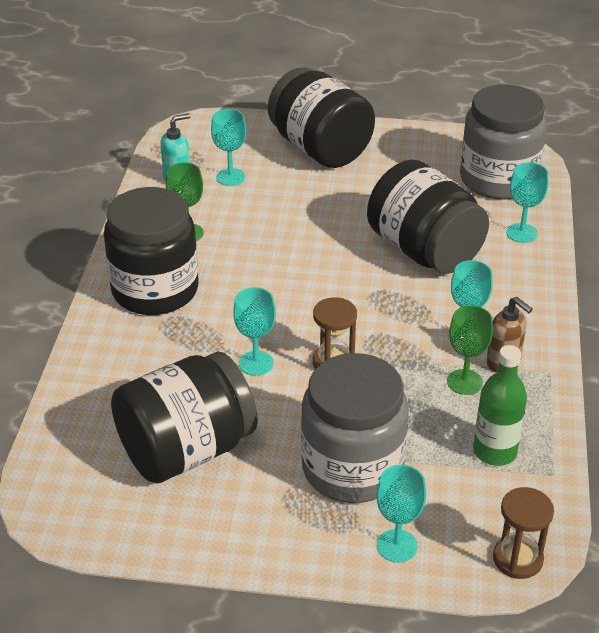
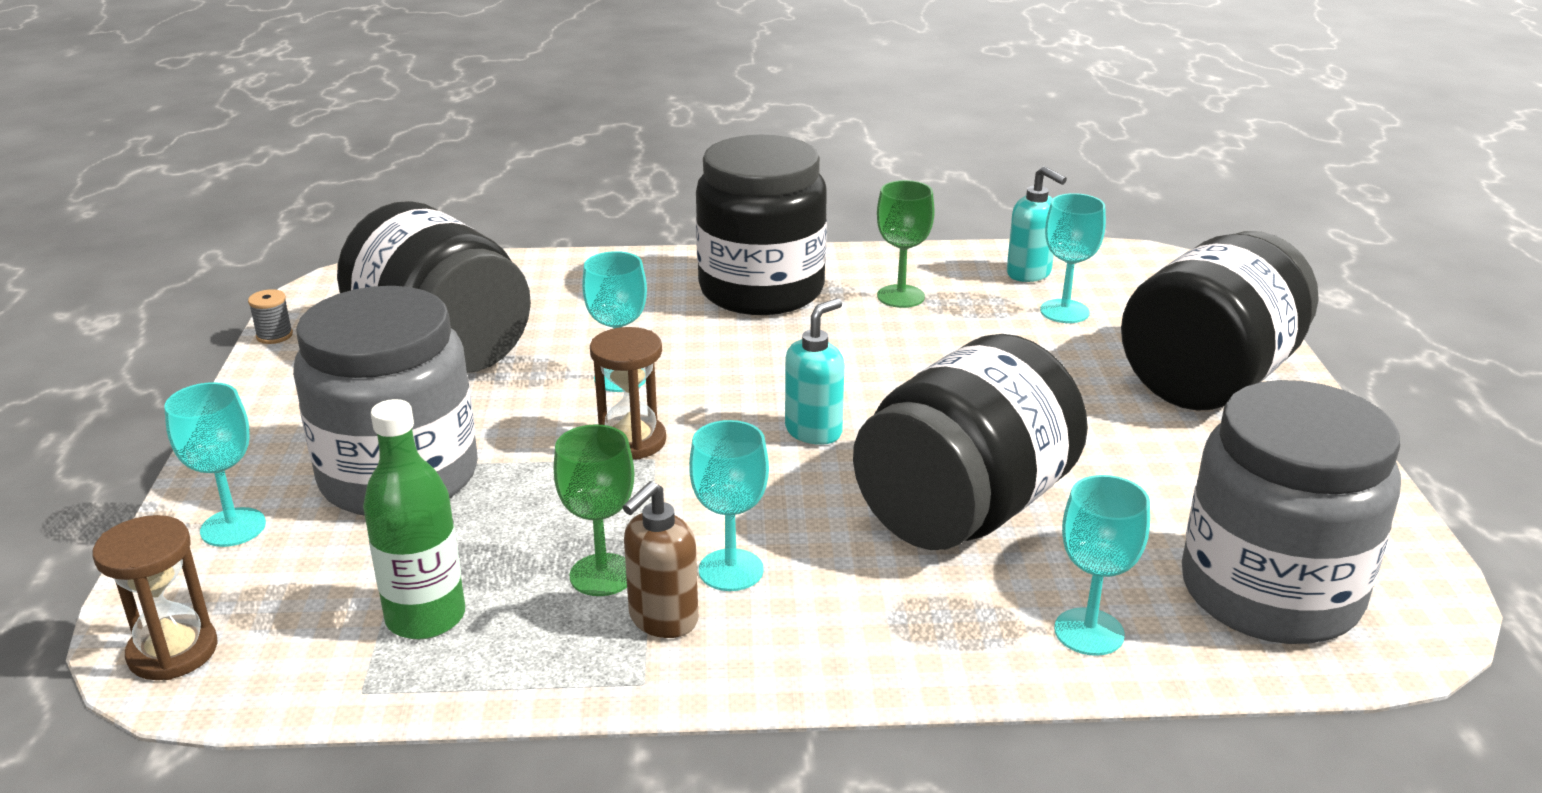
camera: 80 degrees right, 10 degrees down
none -> grey spool [248,289,293,344]
none -> turquoise soap dispenser [785,298,844,445]

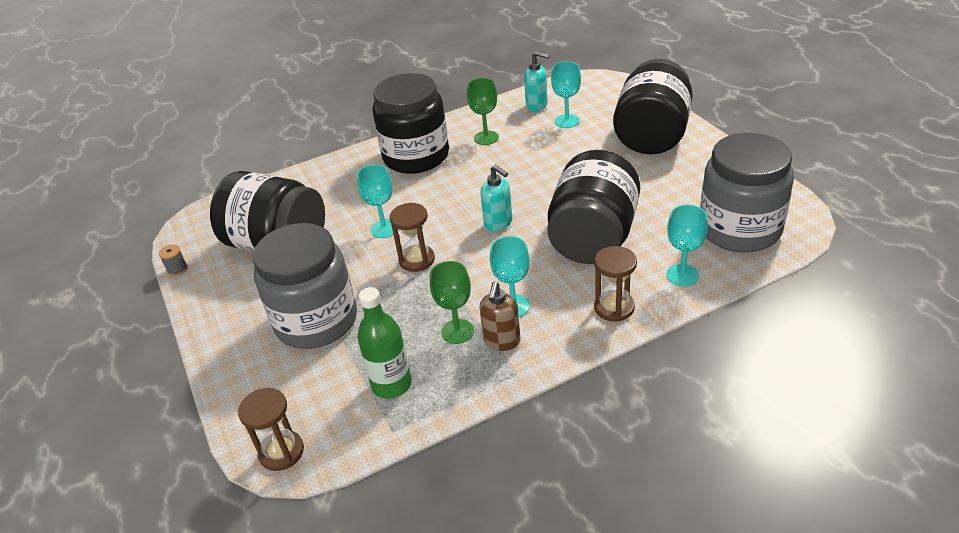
camera: 20 degrees left, 10 degrees up
turquoise goblet [164,382,266,547] -> none
turquoise soap dispenser [785,298,844,445] -> turquoise soap dispenser turned 120 degrees clockwise [480,165,512,231]
none -> brown hourglass [594,246,637,322]

